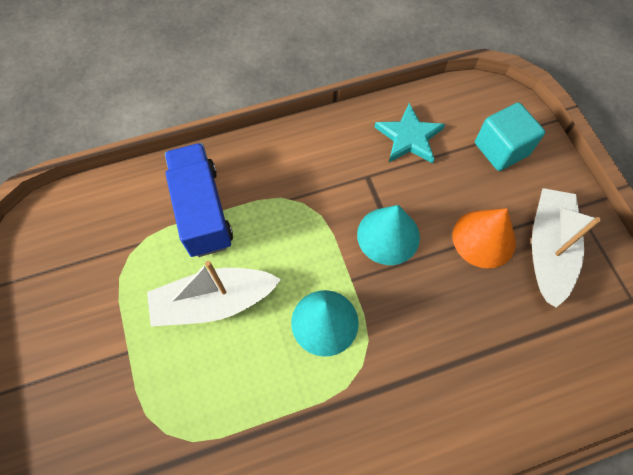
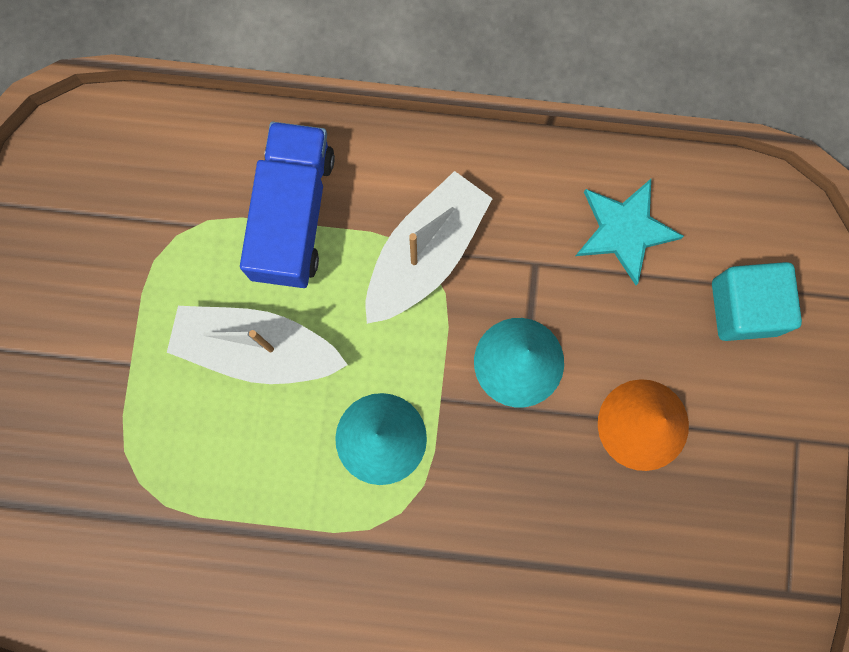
camera: 25 degrees right, 15 degrees up
white boat [532,188,601,308] -> white boat moved to [366,171,493,324]

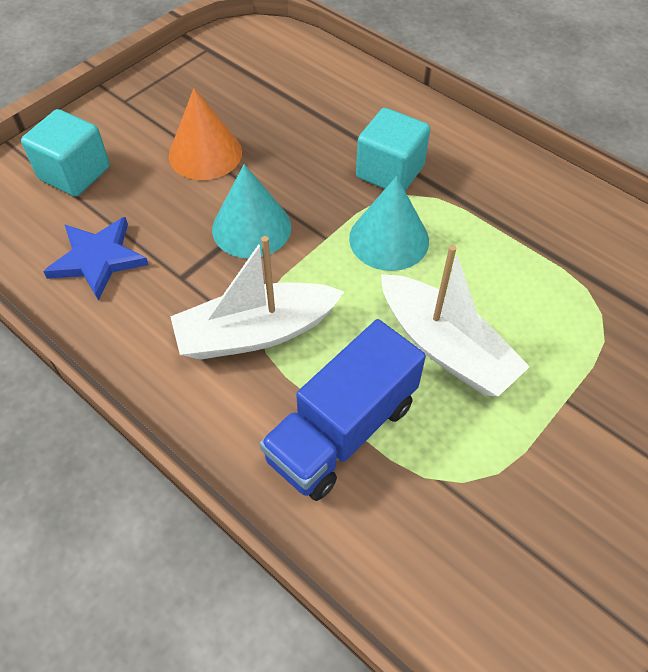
camera: 145 degrees left, 25 degrees down
turquoise star [576,179,684,285] -> blue star [43,217,149,301]
none -> turquoise cube [356,108,430,191]

